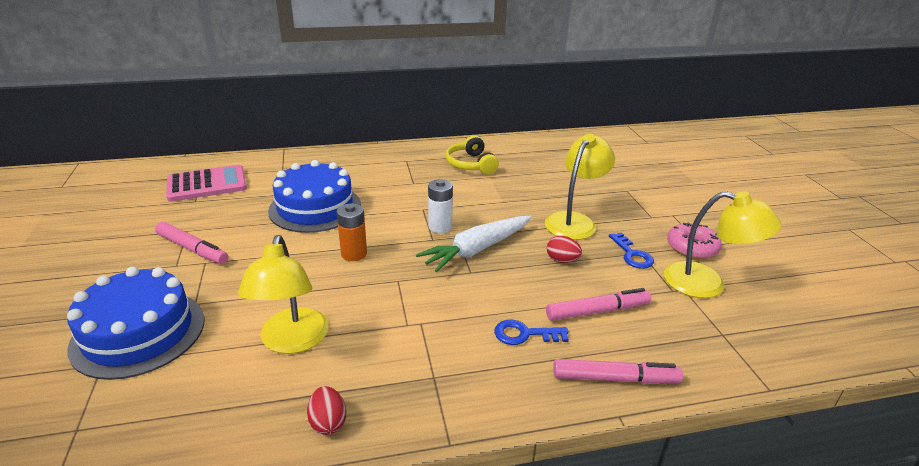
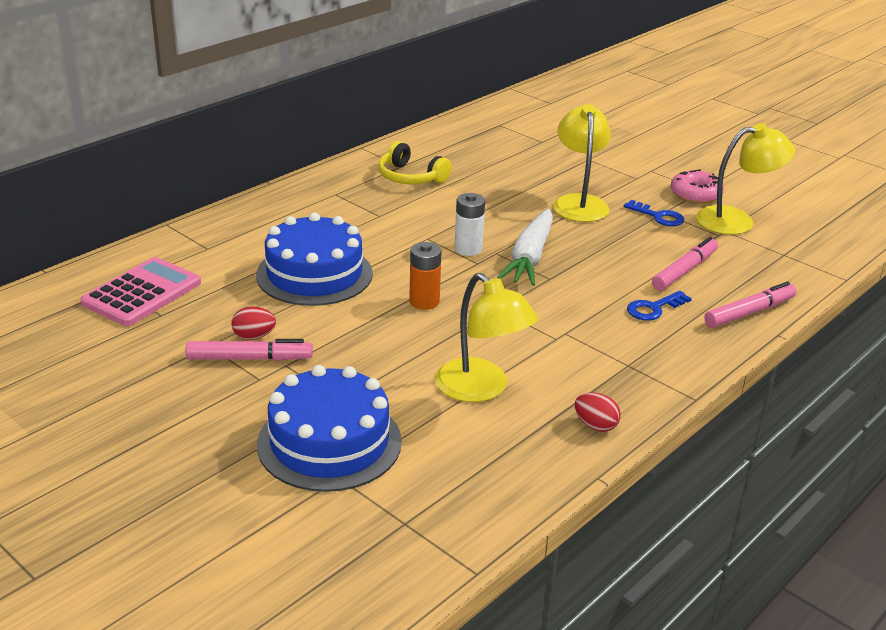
camera: 35 degrees left, 0 degrees up
red egg [547,236,582,263] -> red egg moved to [231,307,276,340]

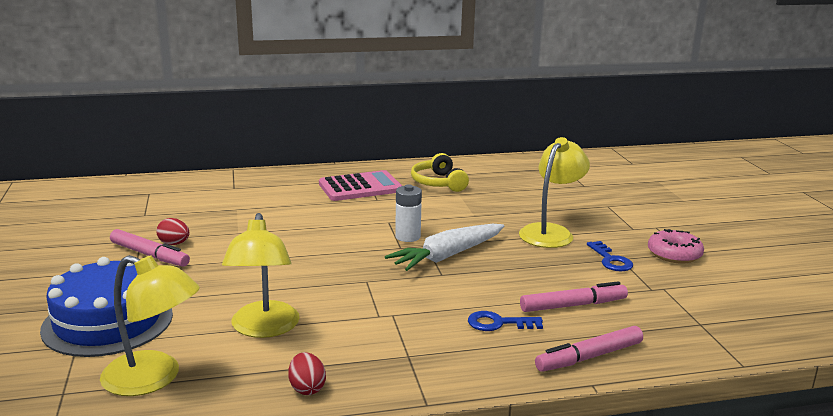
camera: 35 degrees right, 10 degrees down
pink calculator [80,257,201,326] -> pink calculator moved to [319,170,402,201]
blue cake [256,213,373,306] -> none
orange battery [409,242,442,310] -> none
yellow lamp [696,123,795,235] -> yellow lamp moved to [100,255,200,396]
pink marker [704,282,797,328] -> pink marker turned 150 degrees clockwise [535,326,643,372]

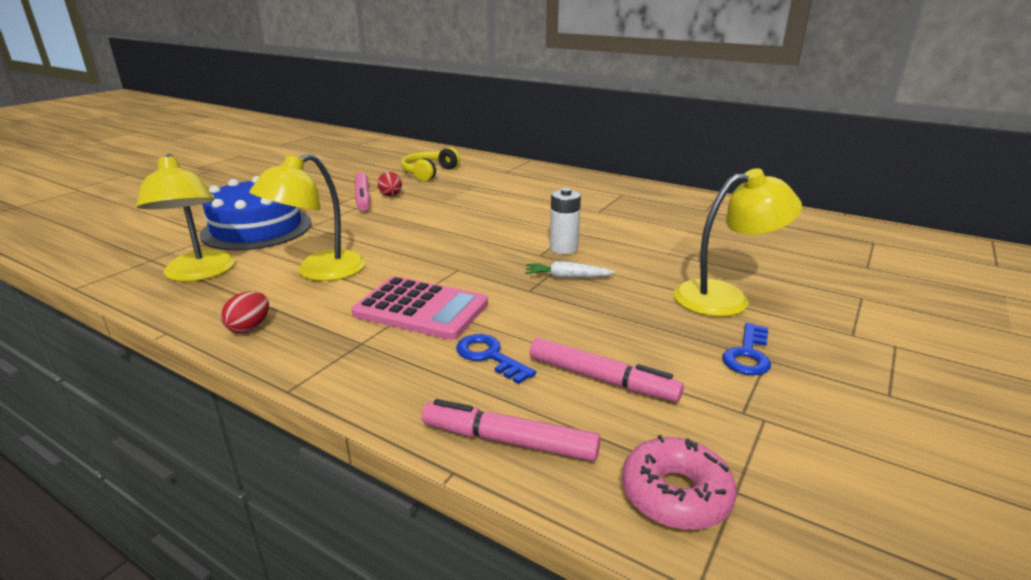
camera: 45 degrees right, 5 degrees up
pink calculator [319,170,402,201] -> pink calculator moved to [352,276,488,340]
white carrot [385,224,504,271] -> white carrot [525,261,615,278], size x0.52
yellow headphones [411,153,469,192] -> yellow headphones moved to [401,147,460,182]
pink donut [648,229,704,264] -> pink donut moved to [622,435,737,530]

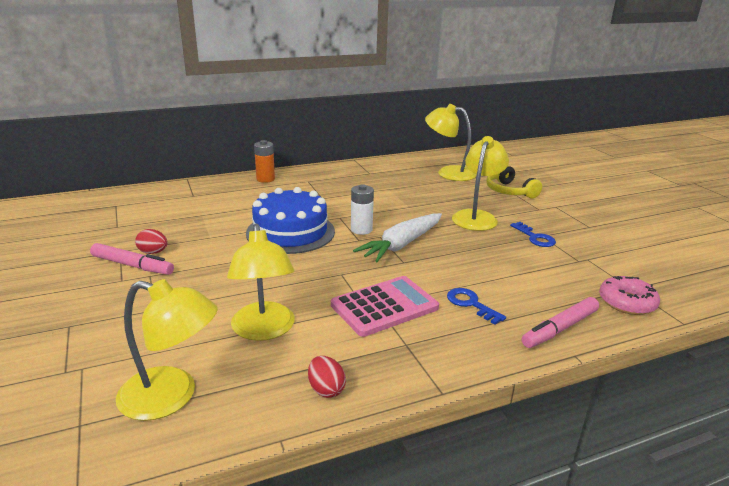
camera: 55 degrees left, 0 degrees up
blue cake [199,176,312,250] -> blue cake moved to [246,187,335,254]
yellow headphones [401,147,460,182] -> yellow headphones moved to [487,165,542,198]
blue key [456,334,536,384] -> blue key turned 60 degrees clockwise [447,288,506,324]
white carrot [525,261,615,278] -> white carrot [353,213,442,262], size x1.92
pink marker [529,338,684,402] -> none
none -> orange battery [254,140,275,183]
none -> yellow lamp [425,104,476,181]

